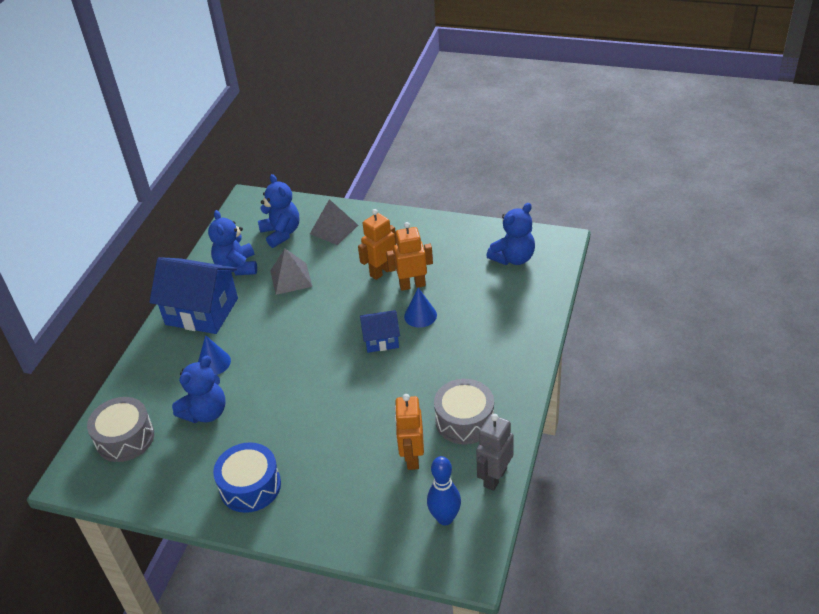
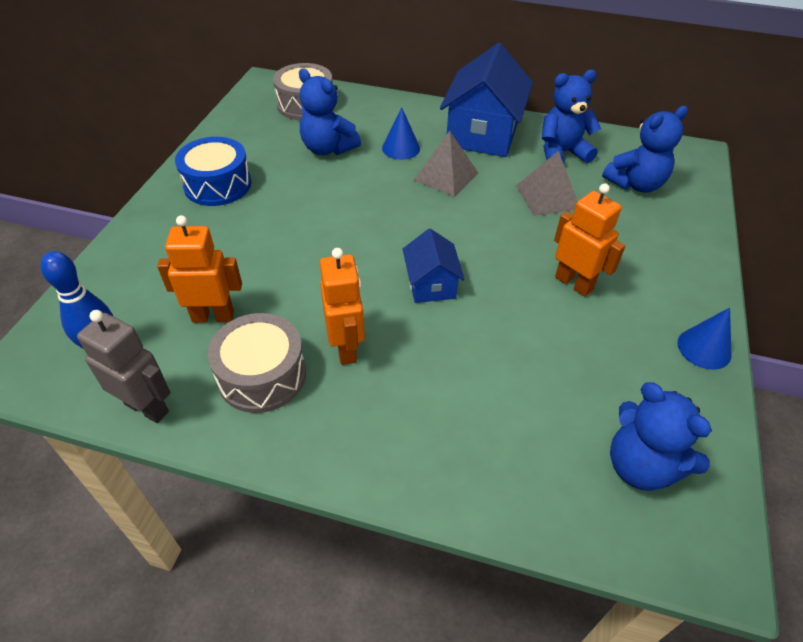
camera: 85 degrees right, 5 degrees up
grey pyramid [310,199,358,245] -> grey pyramid moved to [414,131,478,197]
orange robot [386,222,433,291] -> orange robot moved to [320,248,365,365]
blue cone [404,288,437,328] -> blue cone moved to [678,308,732,370]

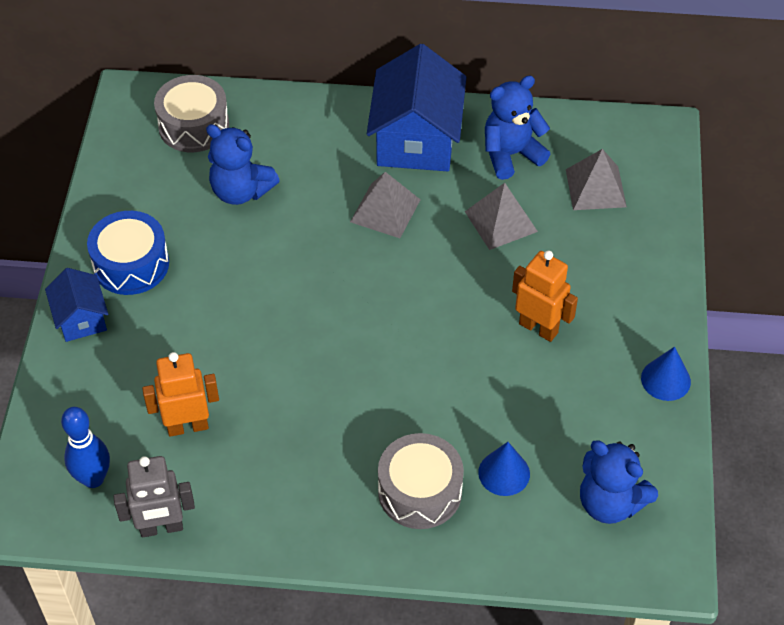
camera: 10 degrees left, 5 degrees up
grey robot [77,310,170,423] -> grey robot turned 150 degrees clockwise [113,456,195,537]
grey drum [207,313,306,413] -> grey drum moved to [378,433,464,529]
orange robot [320,248,365,365] -> none
blue cone [382,107,420,160] -> blue cone moved to [478,442,530,496]
blue house [403,229,465,303] -> blue house moved to [45,268,108,342]
blue teddy bear [602,106,688,193] -> grey pyramid [566,149,627,210]

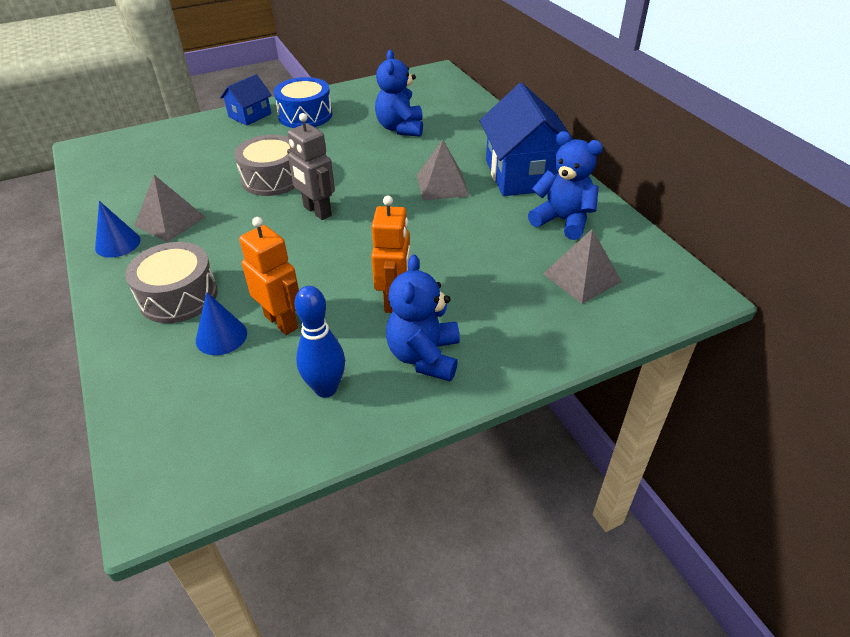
camera: 60 degrees right, 10 degrees down
blue bowling pin [61,407,110,488] -> blue bowling pin moved to [295,286,345,398]
grey robot [113,456,195,537] -> grey robot moved to [287,113,335,220]
orange robot [142,352,219,437] -> orange robot moved to [239,217,299,335]
grey drum [154,75,229,152] -> grey drum moved to [234,135,295,196]
blue house [367,44,466,171] -> blue house turned 75 degrees counterclockwise [480,83,574,196]
grey pyramid [465,183,538,250] -> grey pyramid moved to [134,175,206,242]
blue teddy bear [580,440,658,524] -> blue teddy bear moved to [386,255,460,381]
blue cone [641,347,691,401] -> blue cone moved to [95,201,140,258]

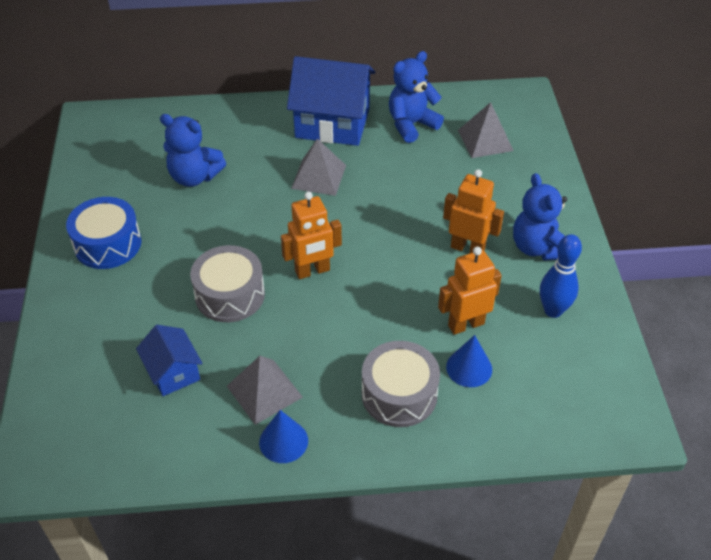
camera: 70 degrees left, 5 degrees up
blue house [220,74,272,126] -> blue house moved to [136,325,203,396]
grey robot [287,113,335,220] -> orange robot [281,192,342,279]
blue teddy bear [386,255,460,381] -> blue teddy bear turned 45 degrees clockwise [513,173,567,261]

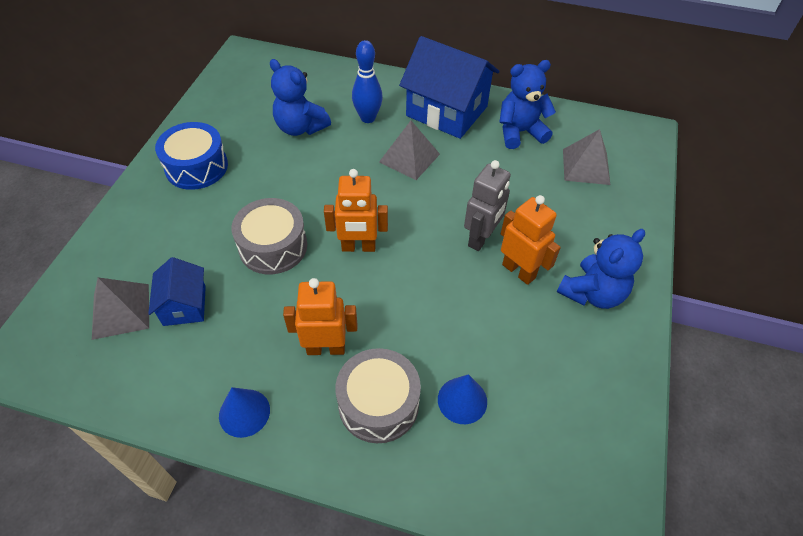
camera: 20 degrees right, 5 degrees up
grey pyramid [227,356,303,425] -> grey pyramid moved to [92,277,149,340]
orange robot [438,247,502,335] -> orange robot moved to [283,278,357,355]
blue teddy bear [513,173,567,261] -> blue teddy bear turned 135 degrees counterclockwise [557,229,645,309]
blue bowling pin [540,234,582,318] -> blue bowling pin moved to [352,40,383,123]
none -> grey robot [464,160,511,251]

